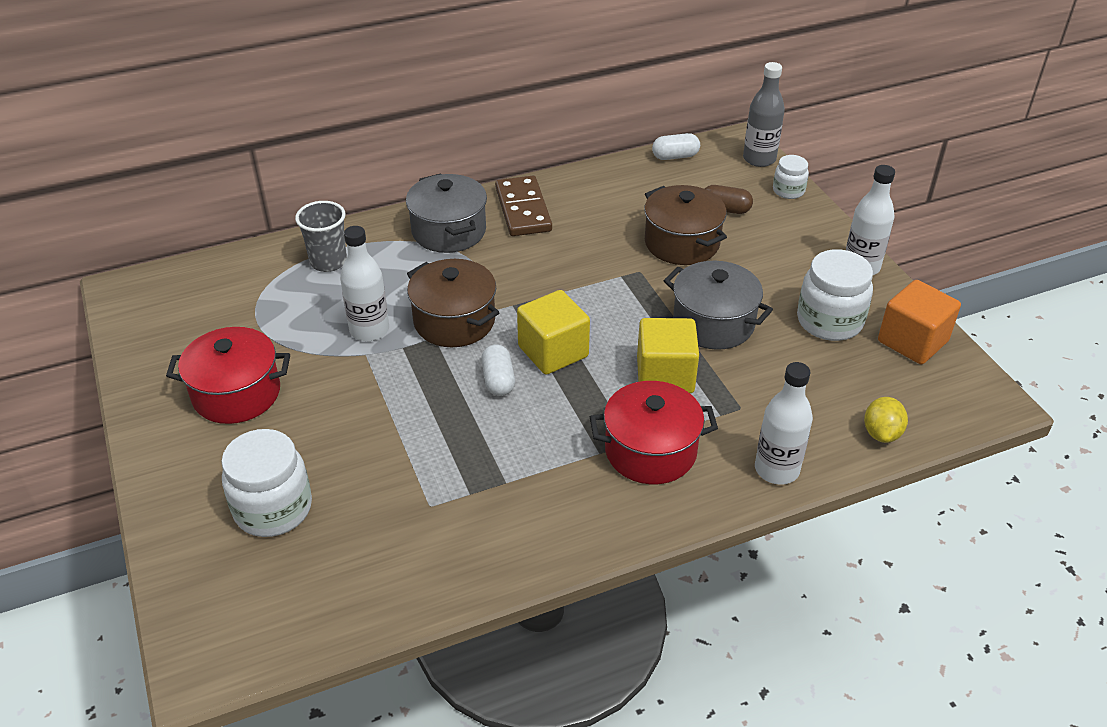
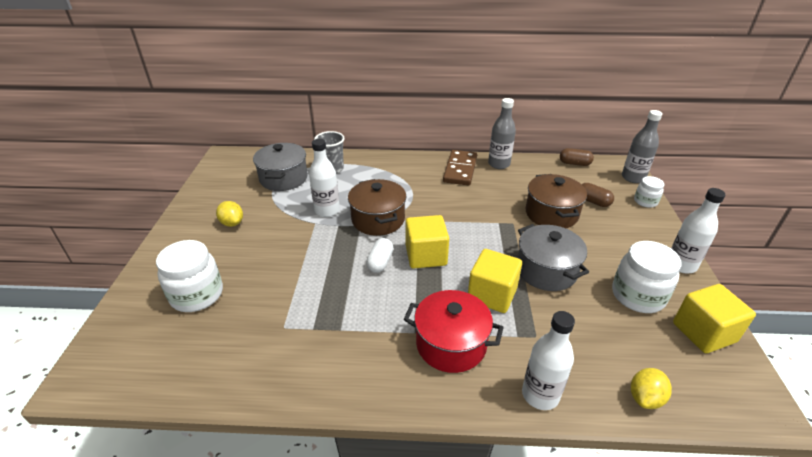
camera: 25 degrees right, 5 degrees down
red pot [166,327,290,424] -> yellow lemon [216,201,243,227]
grey pot [406,173,487,253] -> grey pot moved to [253,143,308,191]
white capsule [652,133,700,160] -> brown capsule [560,148,594,166]
orange cube [878,280,961,364] -> yellow cube [673,284,756,353]
none -> grey bottle [488,98,516,169]

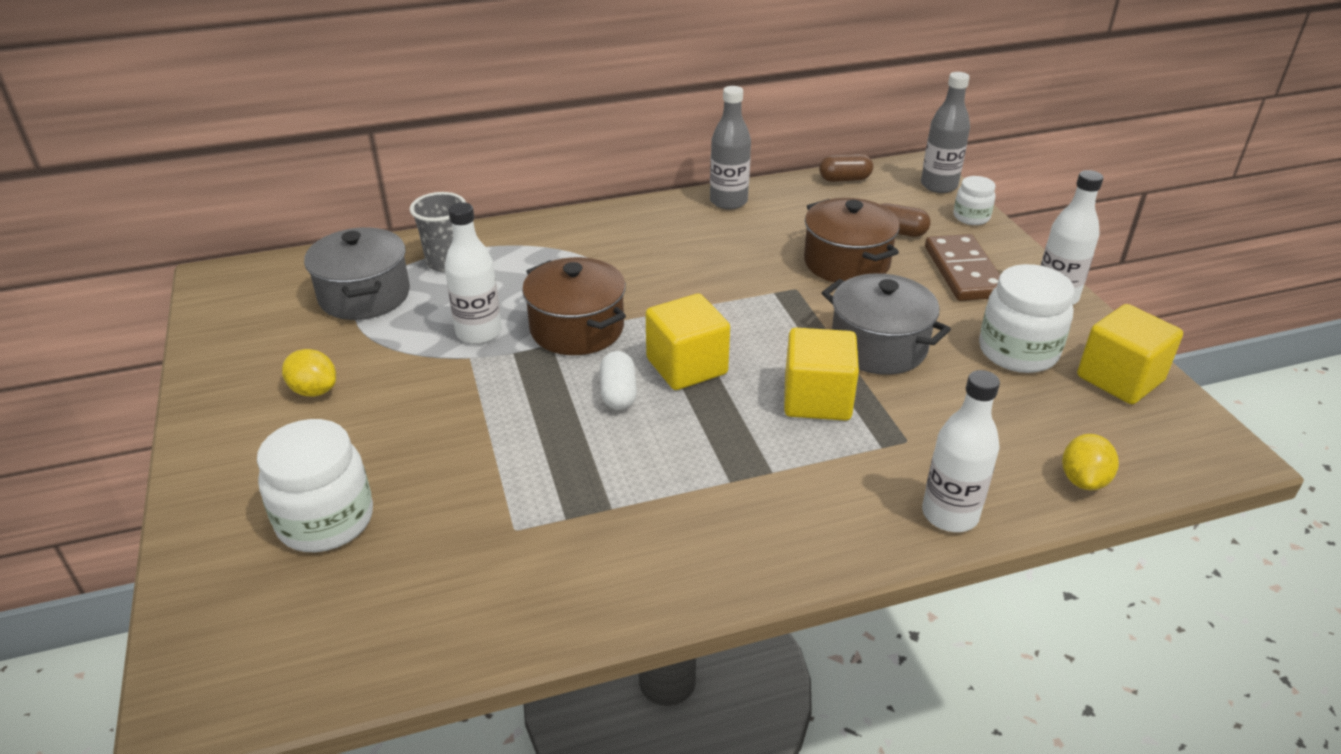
camera: 20 degrees left, 0 degrees up
red pot [404,290,504,373] -> none
brown domino [443,150,477,186] -> brown domino moved to [925,234,1000,301]

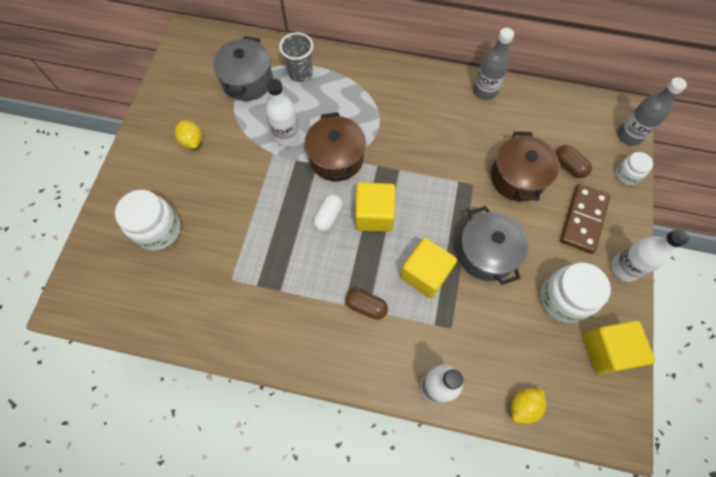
camera: 30 degrees right, 30 degrees up
brown capsule [819,154,873,182] -> brown capsule moved to [345,289,388,320]

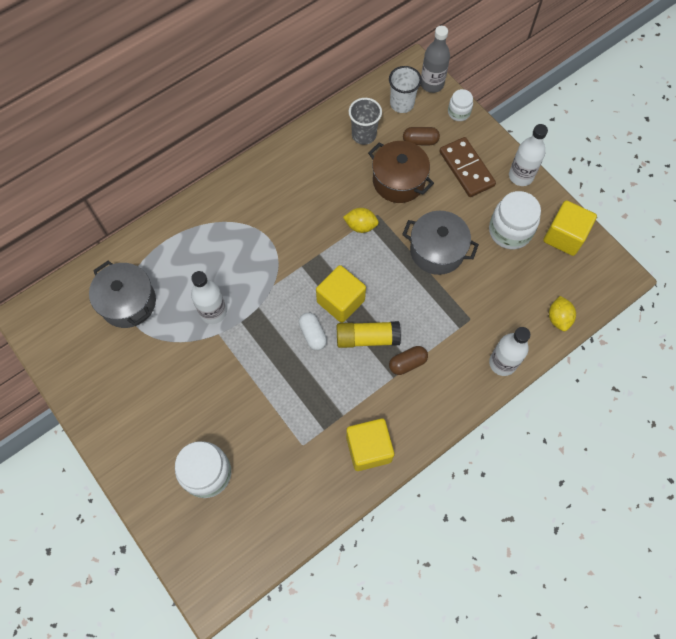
camera: 50 degrees left, 0 degrees up
yellow lemon [175,120,202,149] -> yellow lemon moved to [343,208,379,233]
grey cup [279,32,313,82] -> grey cup moved to [349,98,382,145]
brown pot [305,112,366,181] -> none
yellow cube [400,238,457,298] -> yellow cube moved to [346,419,394,471]
grey bottle [473,28,514,100] -> none
none -> yellow glue stick [337,321,401,348]
none -> white cup [389,66,422,113]

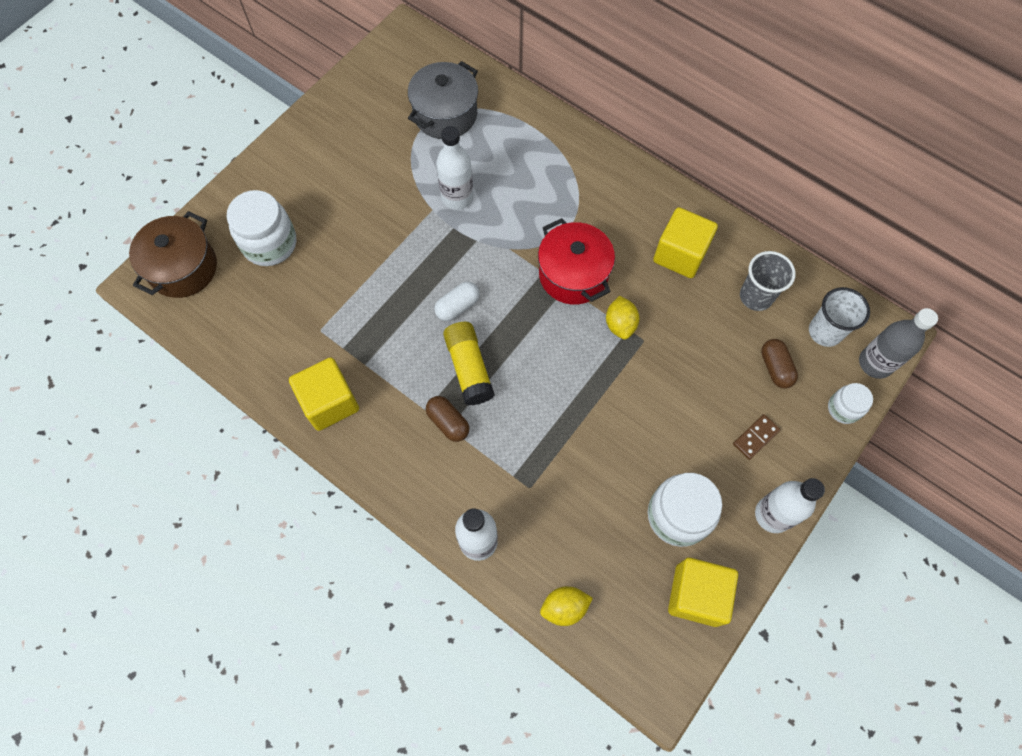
camera: 75 degrees right, 0 degrees up
yellow cube [316,265,366,323] -> yellow cube moved to [653,207,718,278]
brown pot [368,141,434,203] -> brown pot moved to [129,211,217,298]
grey pot [402,211,479,275] -> none
brown domino [439,137,496,197] -> brown domino [733,414,780,460], size x0.52
none -> red pot [538,218,615,305]

